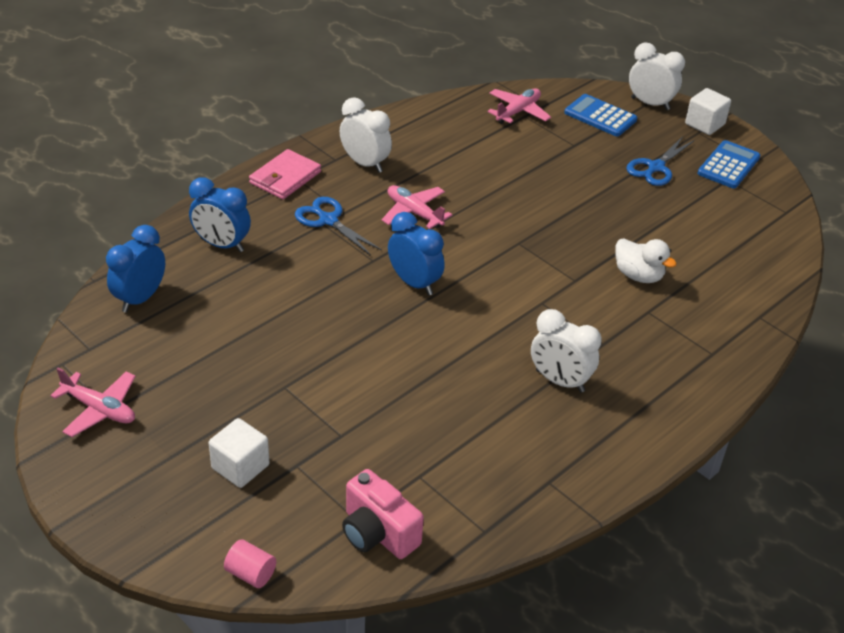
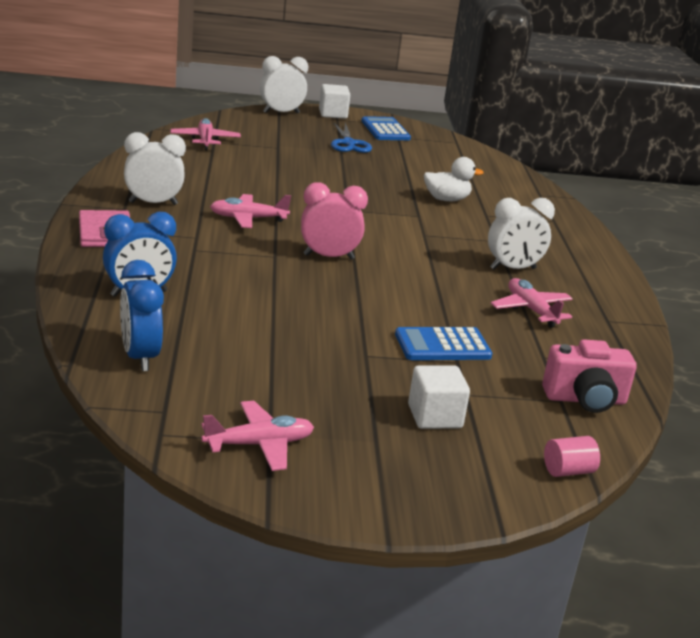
camera: 50 degrees left, 15 degrees down
blue scissors [295,197,382,256] -> none
blue clock [388,212,445,295] -> pink clock [301,182,368,260]
blue calculator [564,94,637,136] -> blue calculator moved to [395,327,492,360]
none -> pink plane [491,278,573,328]

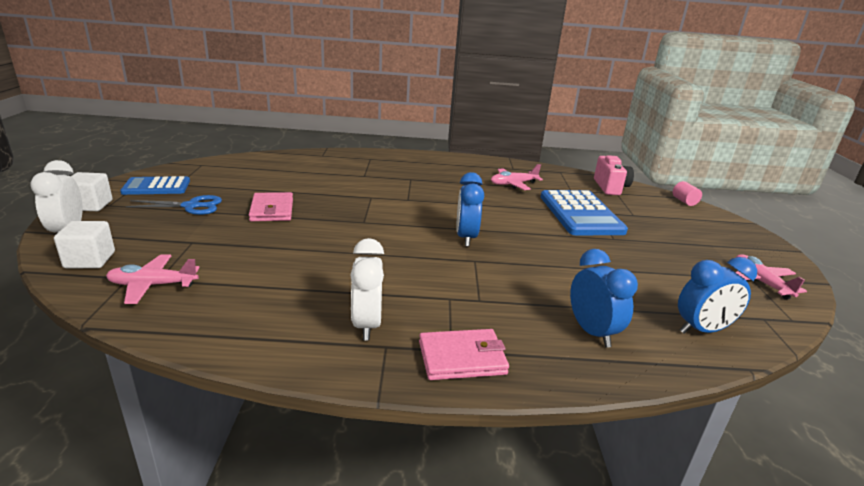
camera: 85 degrees left, 0 degrees up
pink plane [210,194,291,228] -> none
pink clock [301,182,368,260] -> blue clock [456,172,484,247]
blue calculator [395,327,492,360] -> blue calculator [541,190,628,235], size x1.64
white cube [408,365,470,429] -> white cube moved to [54,221,115,268]
white duck [424,157,484,201] -> none
white clock [488,198,555,270] -> none
none -> pink wallet [249,192,293,221]

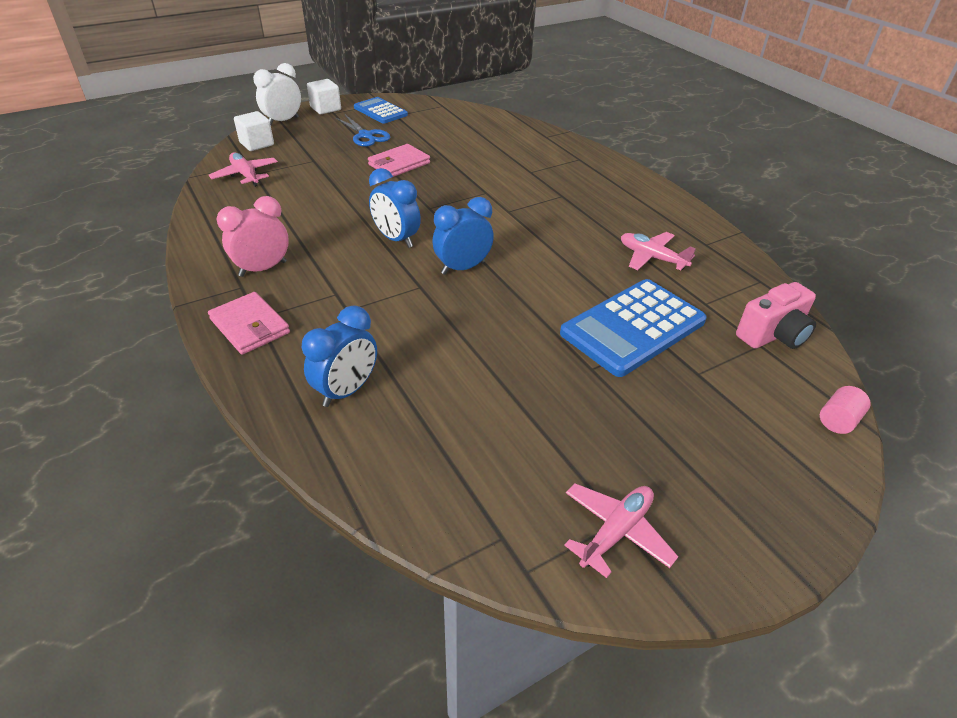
camera: 60 degrees right, 15 degrees up
white clock [351,238,384,340] -> pink clock [216,196,289,277]
blue clock [678,257,757,334] -> blue clock moved to [369,168,421,248]

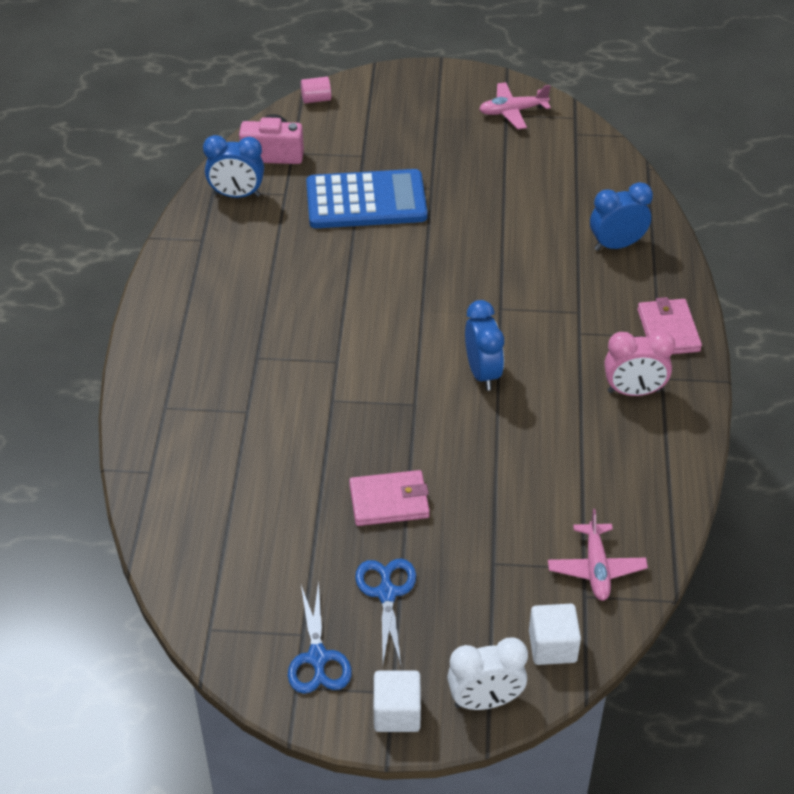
camera: 145 degrees left, 5 degrees up
blue calculator [354,97,408,124] -> blue scissors [288,581,352,694]
blue clock [433,197,494,275] -> blue clock moved to [203,135,264,198]
pink plane [621,232,696,270] -> none

